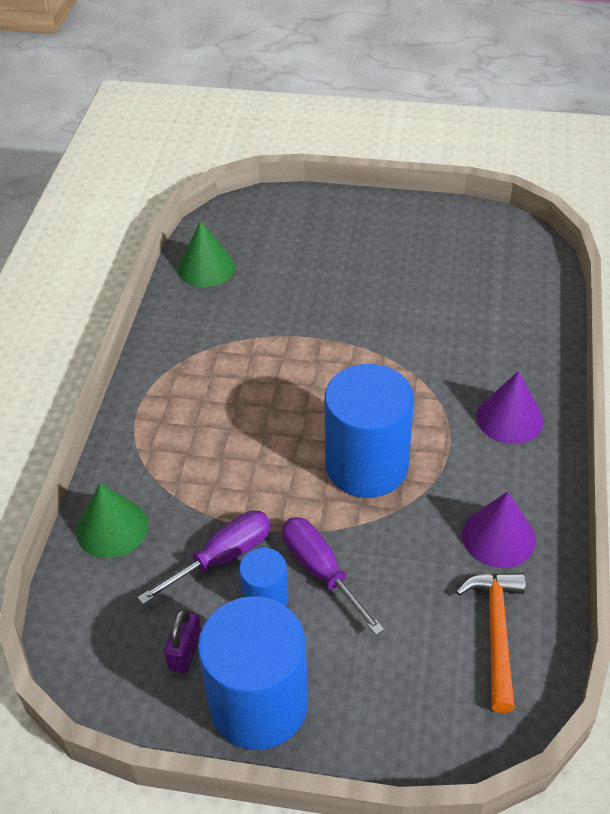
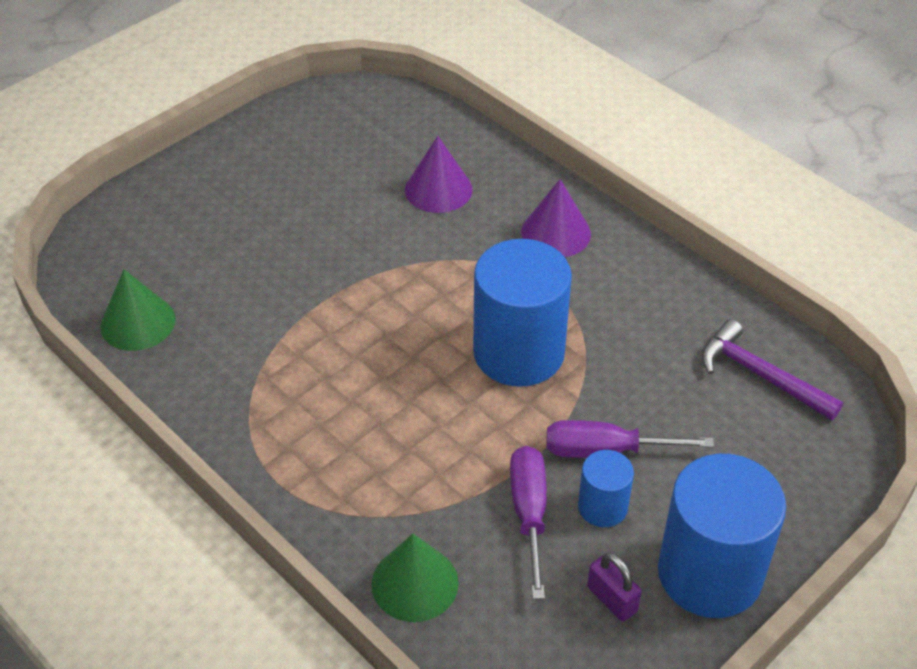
camera: 55 degrees left, 0 degrees up
orange hammer [456,573,526,713] -> purple hammer [701,319,843,421]
purple cone [462,492,536,568] -> purple cone moved to [405,136,472,213]

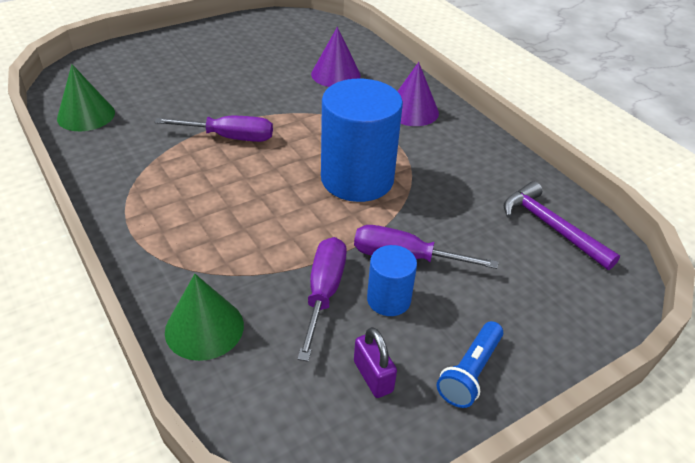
camera: 10 degrees right, 5 degrees down
blue cylinder [658,454,786,618] -> blue flashlight [436,321,503,408]
none -> purple screwdriver [155,116,273,142]

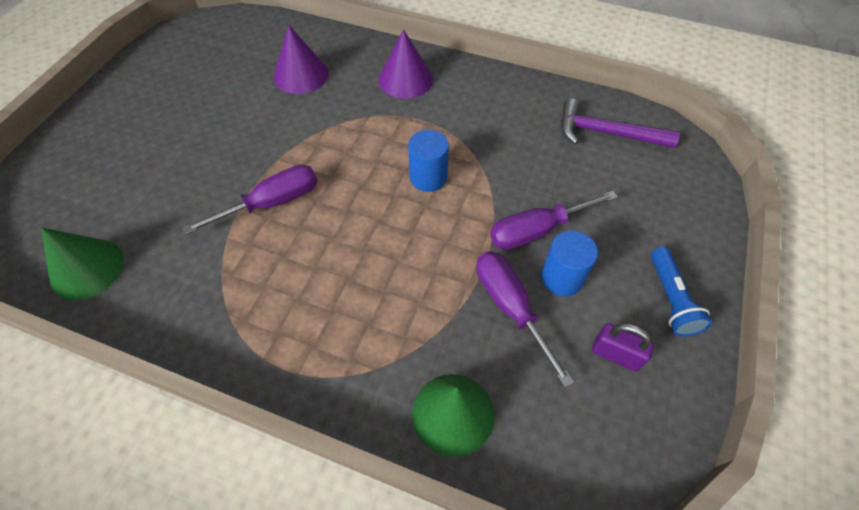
camera: 35 degrees left, 15 degrees up
blue cylinder [321,79,403,202] -> blue cylinder [408,130,449,192], size x0.50

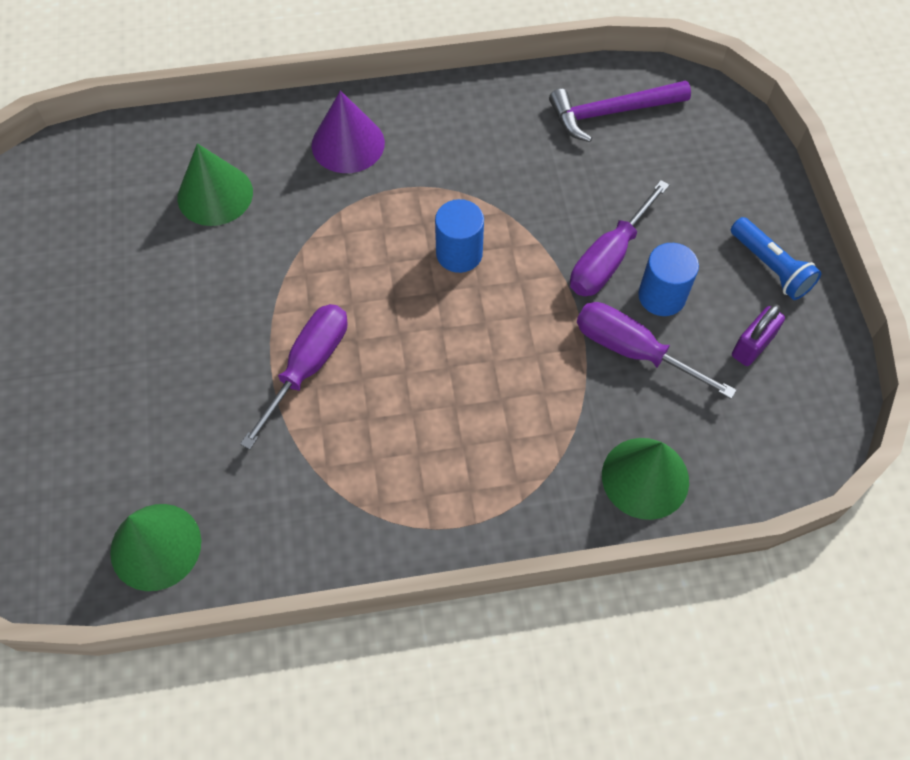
camera: 30 degrees left, 5 degrees up
purple cone [274,25,329,94] -> green cone [177,143,253,226]
purple padlock [592,323,654,371] -> purple padlock turned 45 degrees counterclockwise [732,304,785,366]

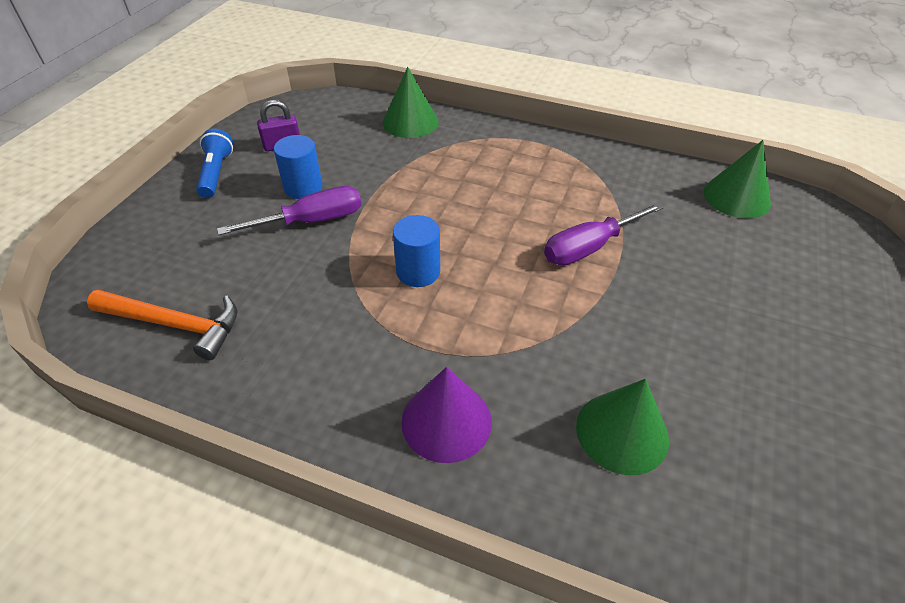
camera: 150 degrees left, 15 degrees down
purple hammer [549,80,691,142] -> orange hammer [87,290,238,360]
purple screwdriver [577,302,736,399] -> none

